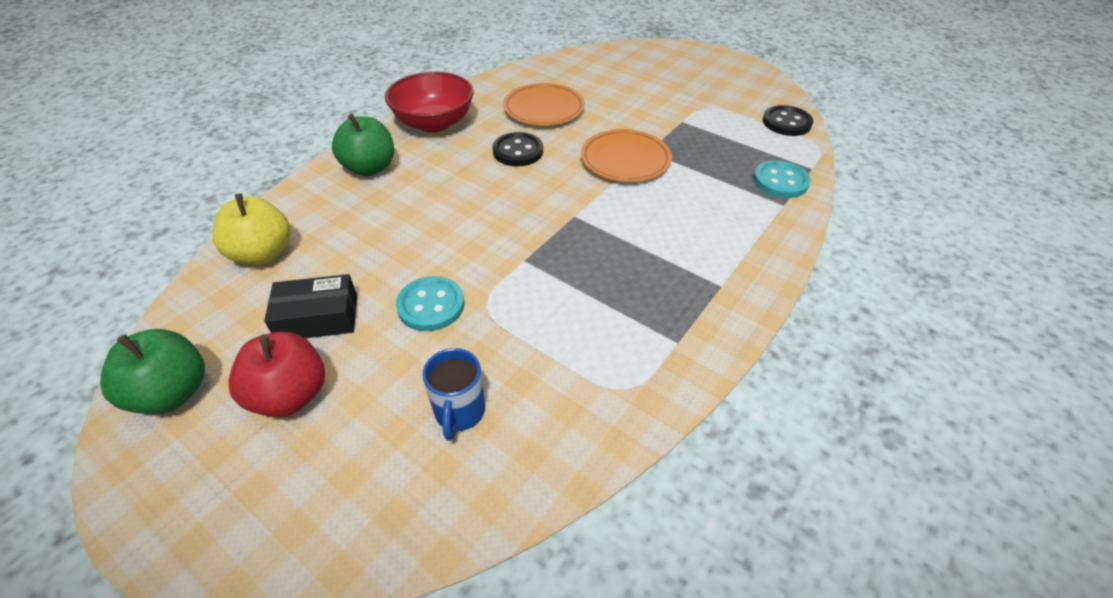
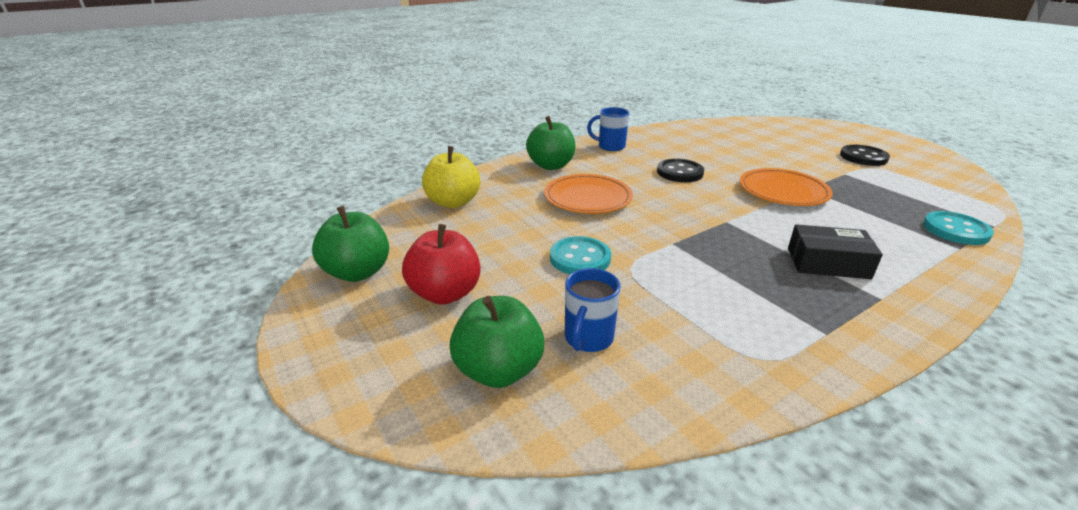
camera: 20 degrees right, 15 degrees down
black box [264,274,357,338] -> black box moved to [788,224,883,279]
red bowl [385,72,474,132] -> blue mug [587,107,629,151]
orange plate [503,83,585,126] -> orange plate moved to [544,174,633,214]
black button [763,105,813,136] -> black button moved to [840,145,890,166]
none -> green apple [449,296,544,388]

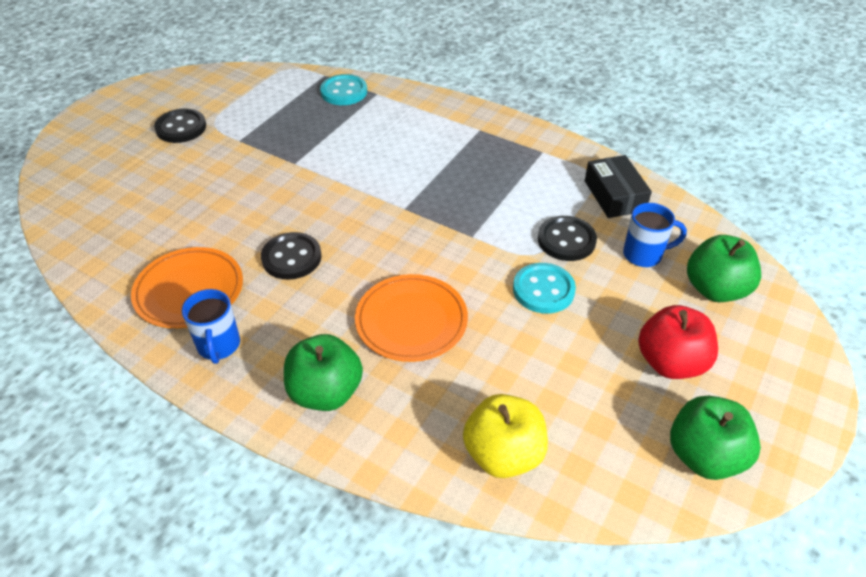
camera: 115 degrees left, 15 degrees up
orange plate [740,168,833,206] -> orange plate moved to [131,247,243,328]
black box [788,224,883,279] -> black box moved to [585,155,652,218]
none -> black button [538,216,597,261]

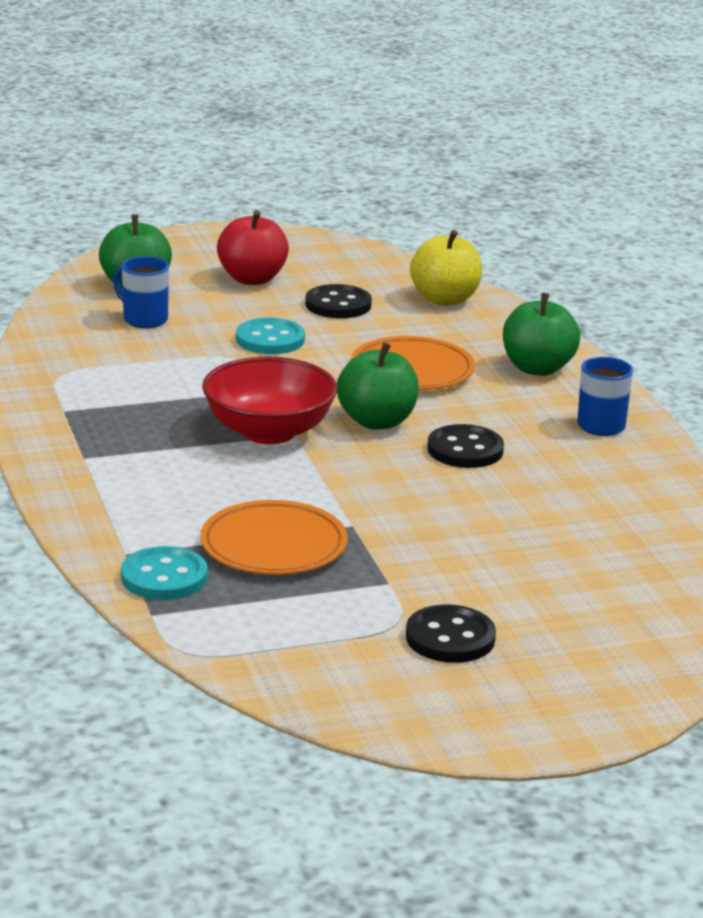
camera: 140 degrees left, 20 degrees down
orange plate [131,247,243,328] -> orange plate moved to [201,500,348,575]
black button [538,216,597,261] -> black button moved to [305,284,372,318]
black box [585,155,652,218] -> none
green apple [670,395,761,480] -> green apple moved to [337,343,419,429]
none -> red bowl [202,357,337,444]

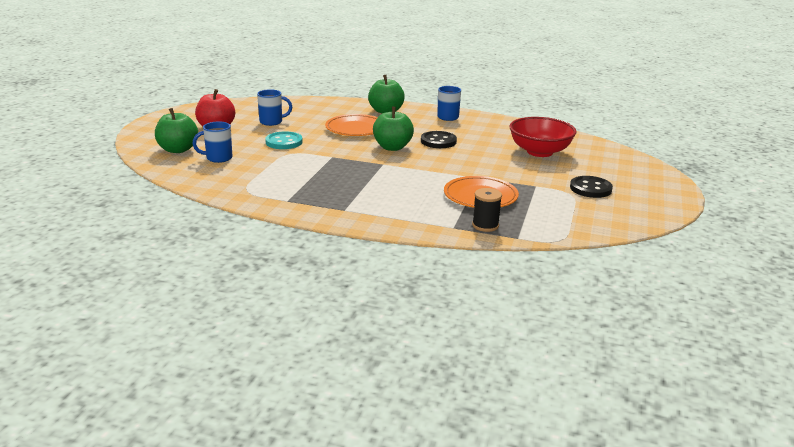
camera: 55 degrees left, 0 degrees up
turquoise button [121,546,208,600] -> black spool [472,188,502,232]
red bowl [202,357,337,444] -> red bowl moved to [509,117,577,157]
black button [305,284,372,318] -> blue mug [257,89,292,126]
yellow apple [410,230,482,305] -> none

